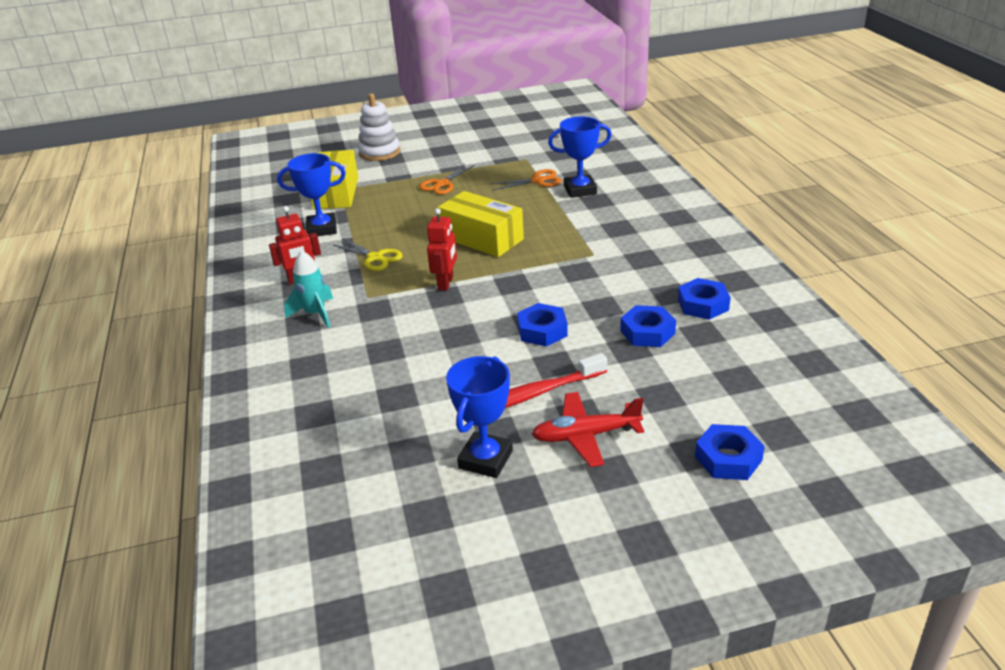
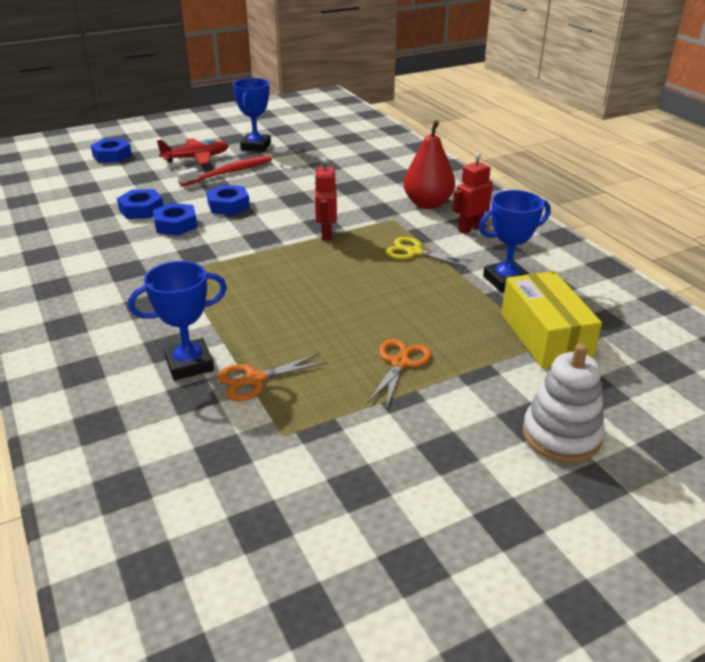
camera: 165 degrees right, 0 degrees up
turquoise rocket [284,250,333,328] -> red pear [404,120,455,209]
yellow box [438,191,524,257] -> none
blue nut [678,278,731,320] -> blue nut moved to [153,203,198,236]

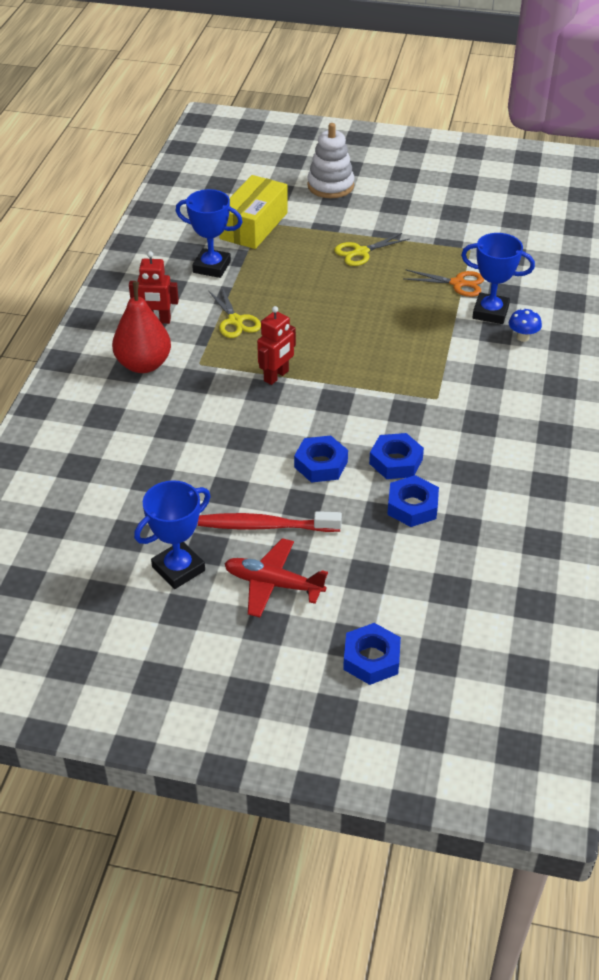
camera: 140 degrees left, 10 degrees up
orange scissors [367,339,432,410] -> yellow scissors [334,233,410,266]
none -> blue mushroom [509,308,542,342]

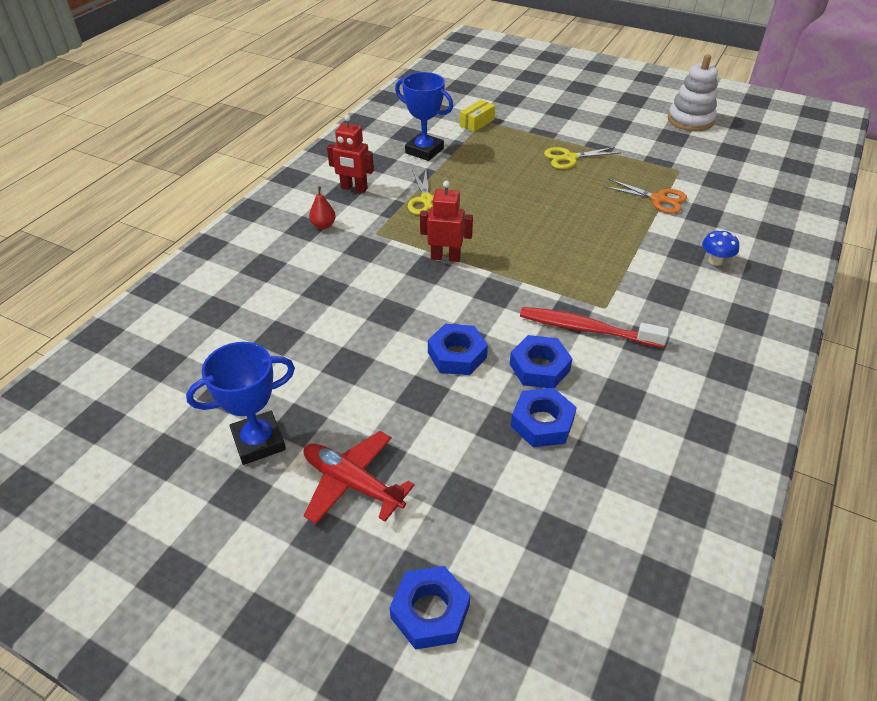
camera: 15 degrees right, 0 degrees up
red pear [112,282,171,373] -> red pear [309,187,336,229], size x0.46
red toothbrush [198,511,342,532] -> red toothbrush moved to [520,307,669,348]
yellow box [219,175,288,249] -> yellow box [460,100,495,132], size x0.50
red robot [257,306,296,385] -> red robot turned 135 degrees counterclockwise [420,181,473,262]
white stacking toy [307,123,354,198] -> white stacking toy moved to [668,54,718,131]
blue trophy [461,233,535,324] -> none

